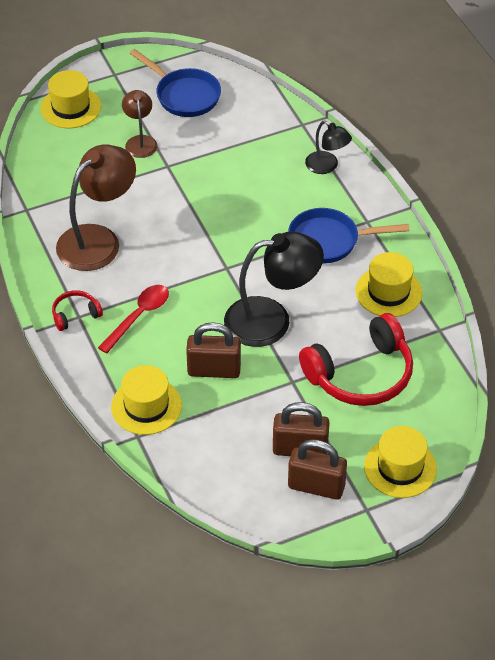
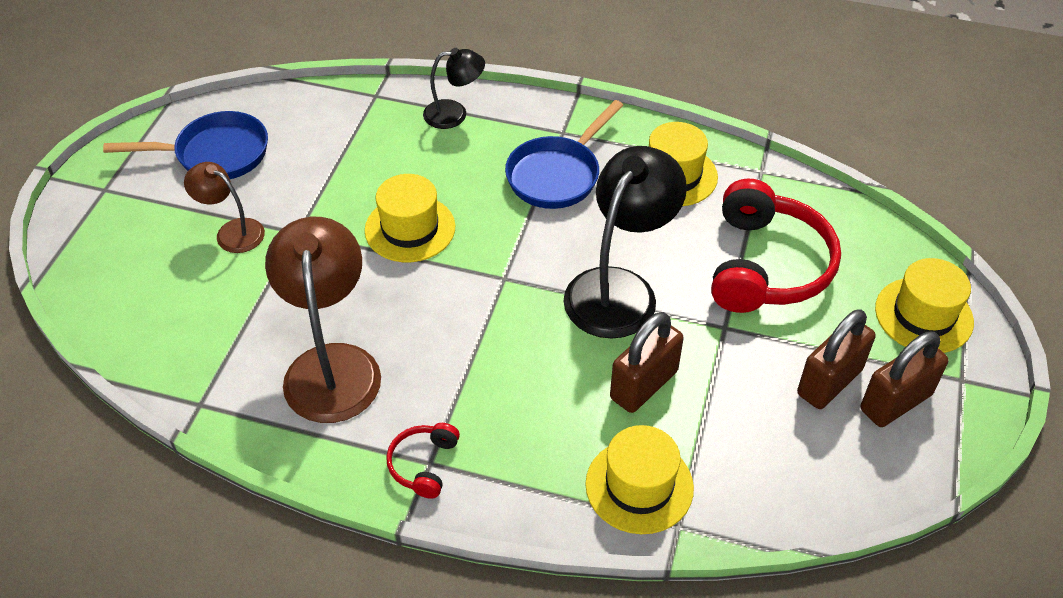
camera: 50 degrees left, 0 degrees up
yellow hat [40,70,101,128] -> yellow hat moved to [365,174,455,262]
red spoon [98,285,169,354] -> none

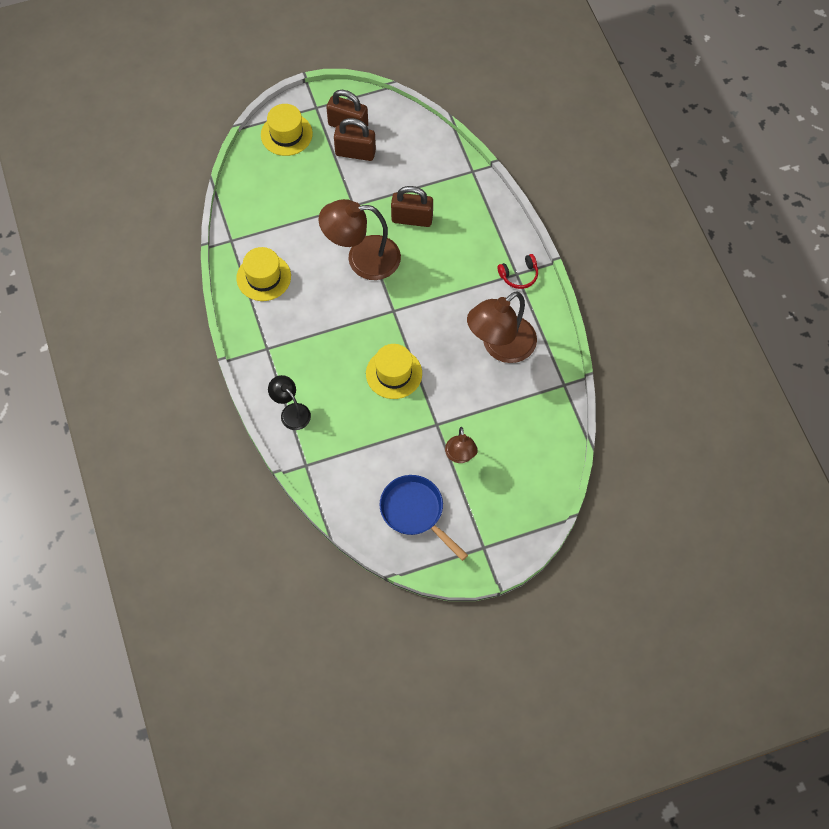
camera: 125 degrees left, 15 degrees up
blue pan [505,100,624,209] -> none
black lamp [564,146,687,339] -> brown lamp [319,199,401,280]
yellow hat [585,425,694,534] -> none
red headphones [711,179,841,313] -> none

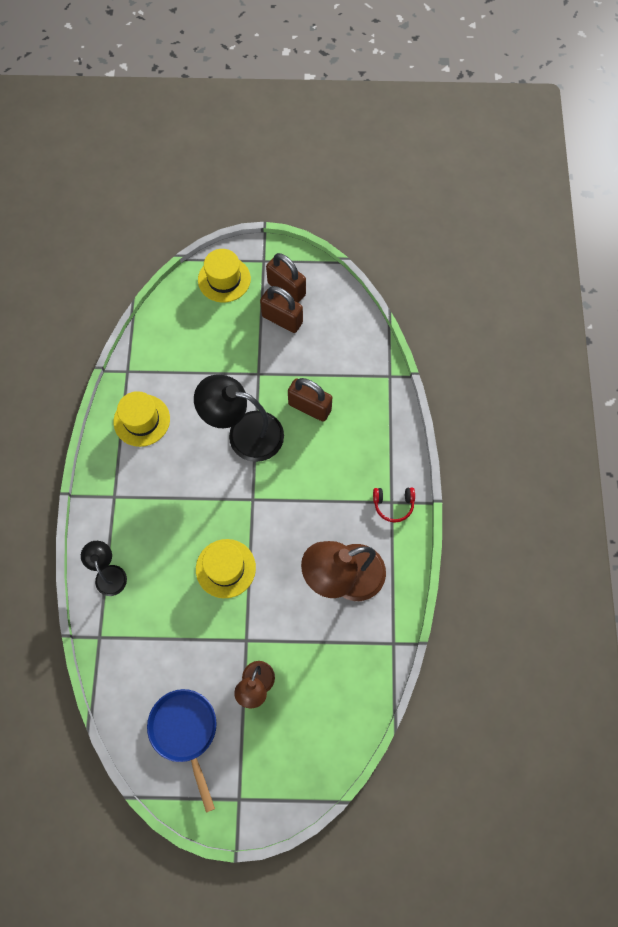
camera: 20 degrees right, 5 degrees up
brown lamp [319,199,401,280] -> black lamp [194,374,284,462]

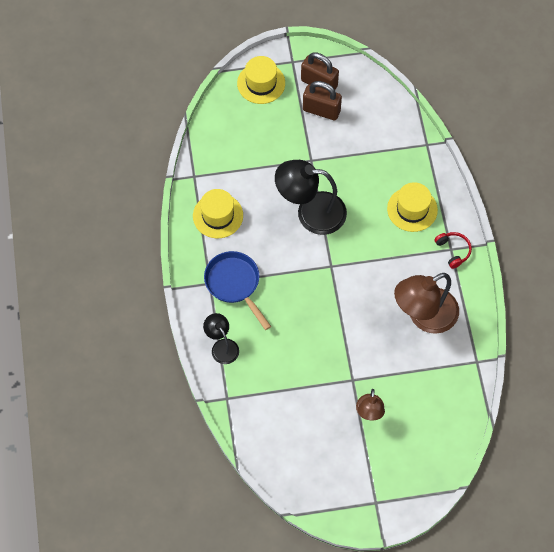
camera: 10 degrees left, 5 degrees down
blue pan [147,689,217,813] -> blue pan moved to [204,251,271,330]
yellow hat [196,539,256,598] -> yellow hat moved to [387,182,438,232]
brown padlock [288,378,332,422] -> none
red headphones [373,487,415,522] -> red headphones turned 105 degrees counterclockwise [434,232,472,269]

